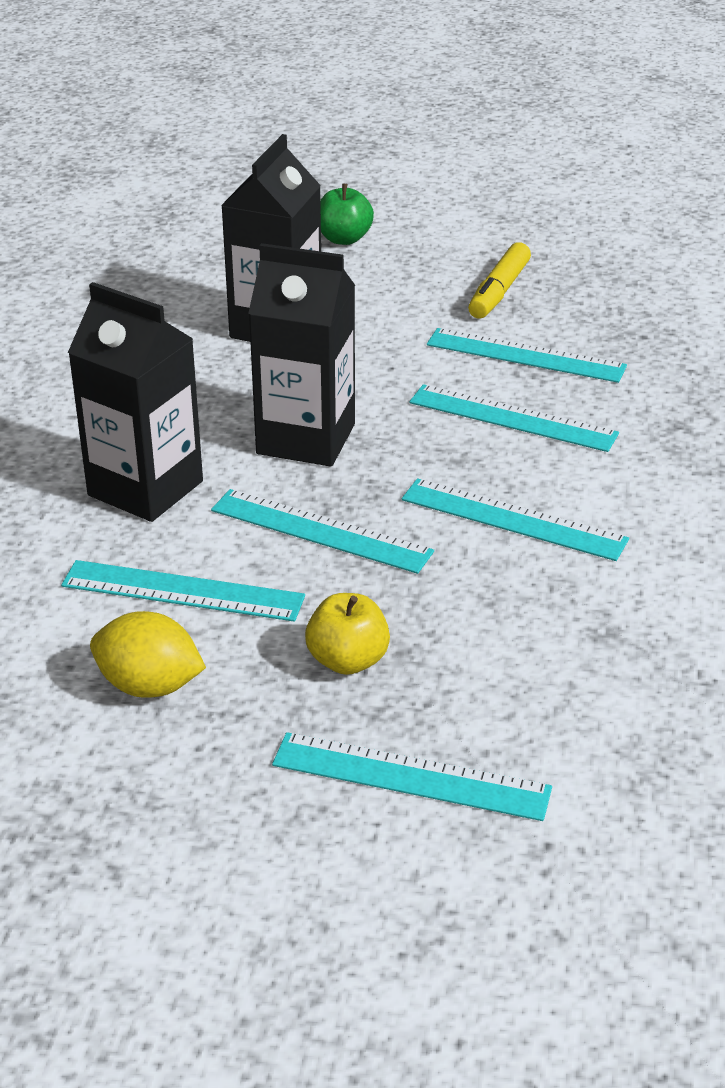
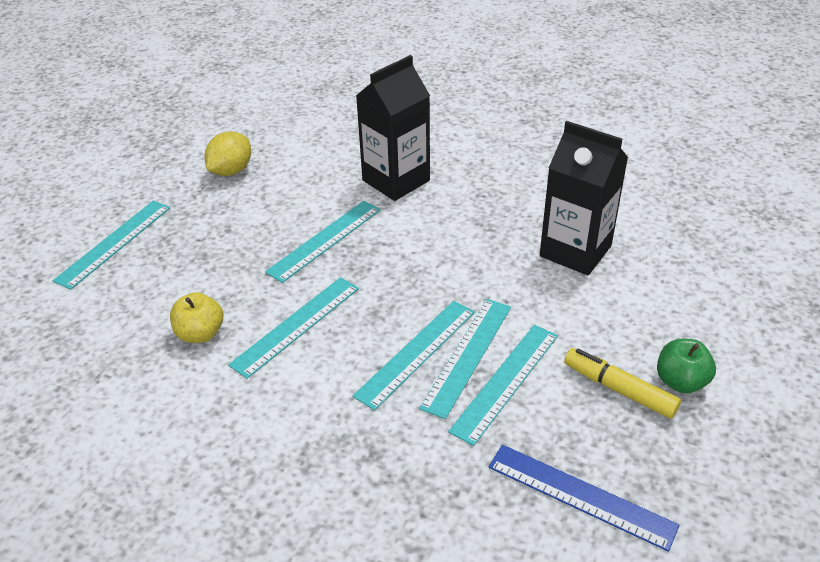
camera: 105 degrees right, 5 degrees up
turquoise ruler [61,560,305,622] -> turquoise ruler moved to [419,299,511,419]
black carton [248,243,355,467] -> none
yellow apple [305,593,390,675] -> yellow apple moved to [170,292,223,343]
green apple [320,184,374,245] -> green apple moved to [657,339,716,393]
none -> blue ruler [489,445,680,552]

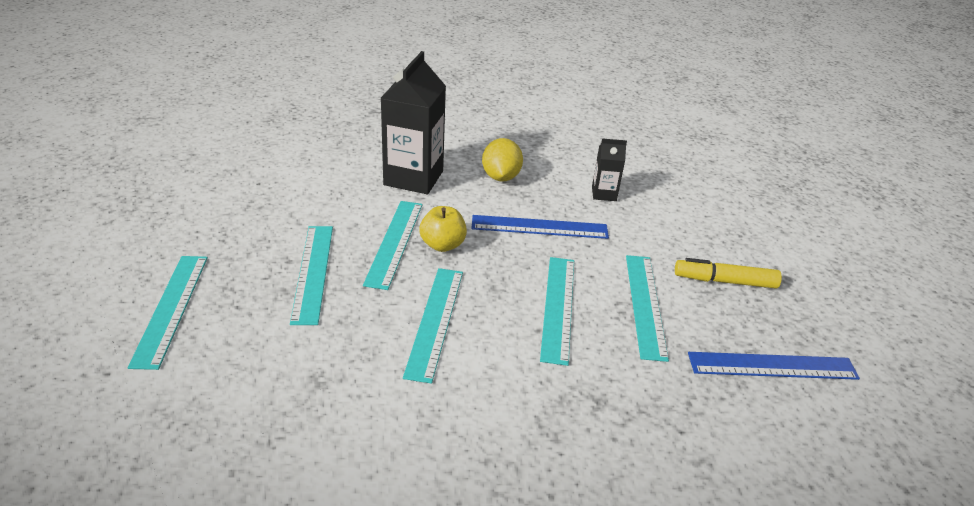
camera: 35 degrees left, 5 degrees down
yellow apple [170,292,223,343] -> yellow apple moved to [419,206,467,252]
yellow lemon [205,131,251,176] -> yellow lemon moved to [482,138,523,182]
turquoise ruler [419,299,511,419] -> turquoise ruler moved to [290,226,333,325]
black carton [540,121,628,275] -> black carton [592,138,627,201], size x0.50
green apple [657,339,716,393] -> none
none -> blue ruler [471,215,609,239]

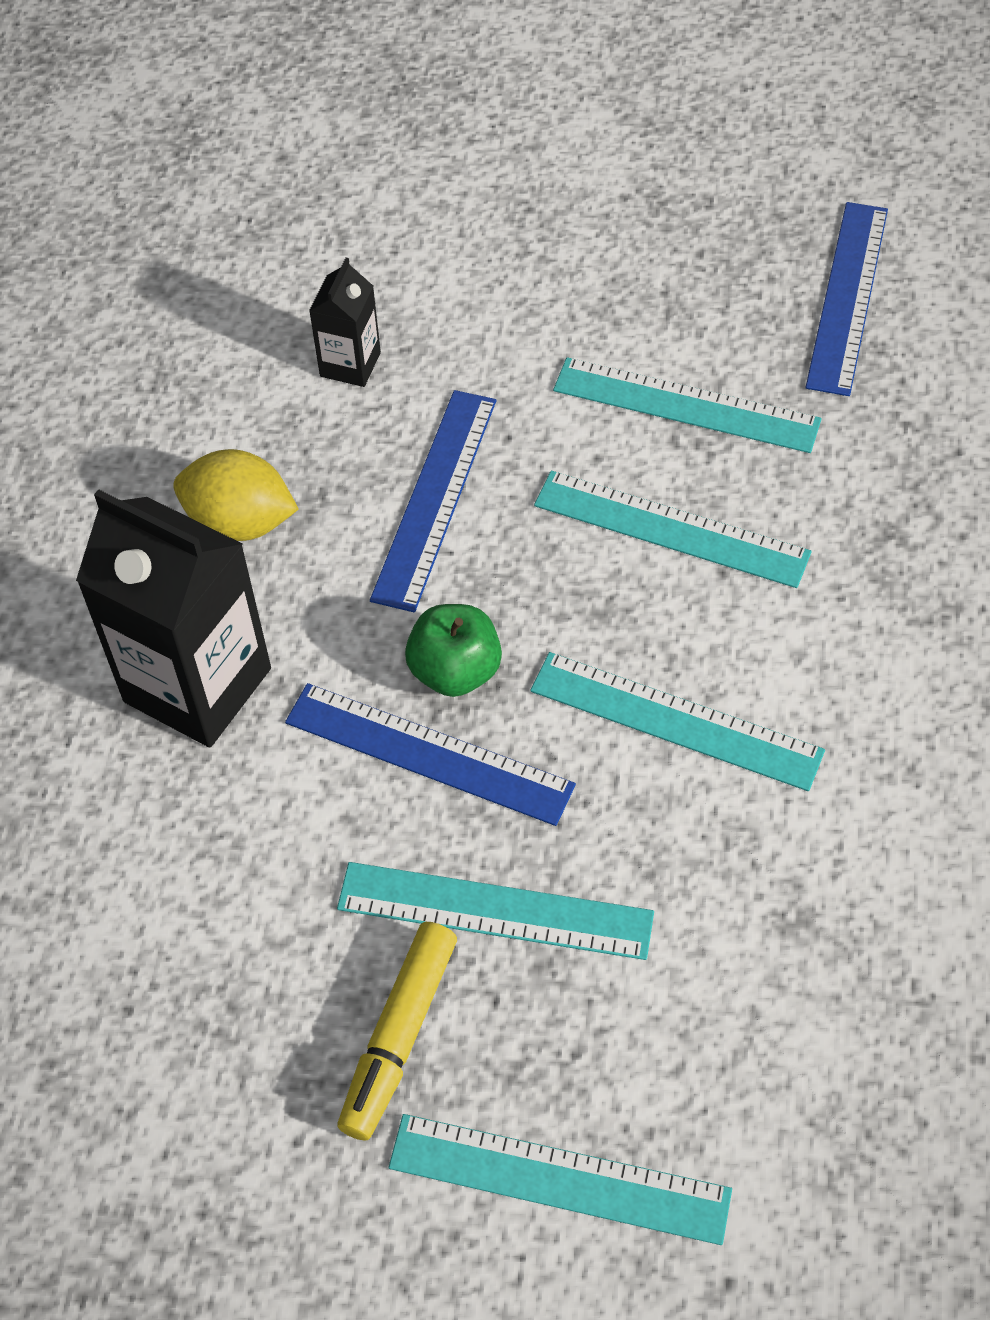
camera: 70 degrees left, 20 degrees up
turquoise ruler [363,201,423,290] -> blue ruler [285,683,576,826]
yellow apple [419,206,467,252] -> green apple [405,604,502,697]
yellow marker [675,258,782,289] -> yellow marker moved to [337,922,457,1140]

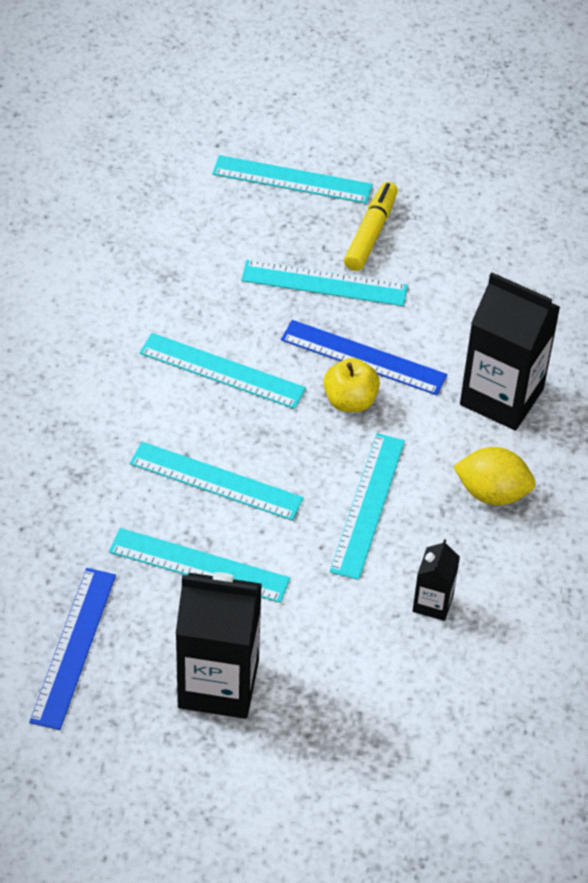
camera: 175 degrees right, 5 degrees down
blue ruler [370,390,496,612] -> turquoise ruler [330,433,405,580]
green apple [405,604,502,697] -> yellow apple [323,358,380,412]
none -> black carton [176,572,262,719]

